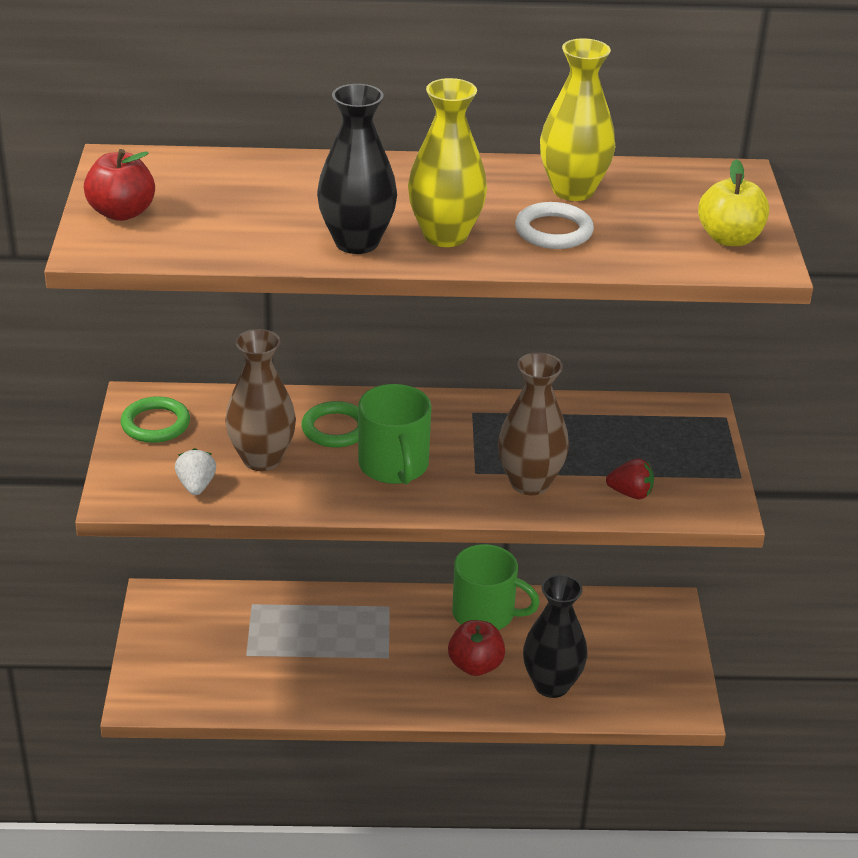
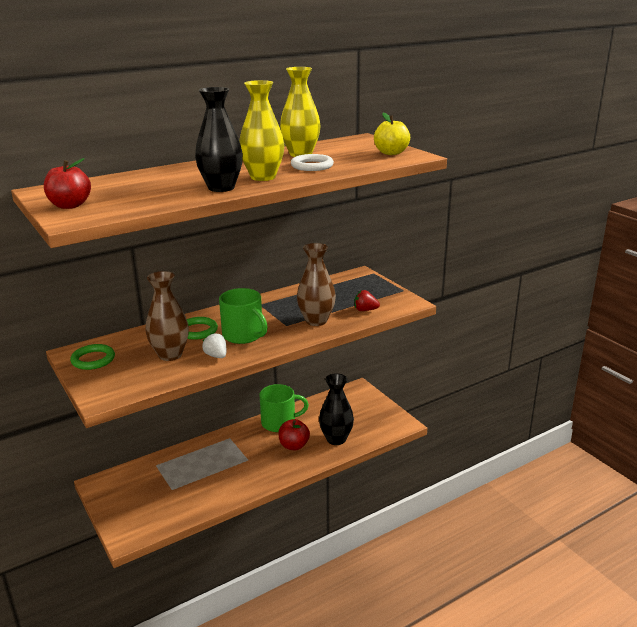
camera: 30 degrees left, 10 degrees down
white strawberry [175,448,216,495] -> white strawberry moved to [202,333,226,358]
red strawberry [606,458,654,499] -> red strawberry turned 150 degrees counterclockwise [355,290,380,311]

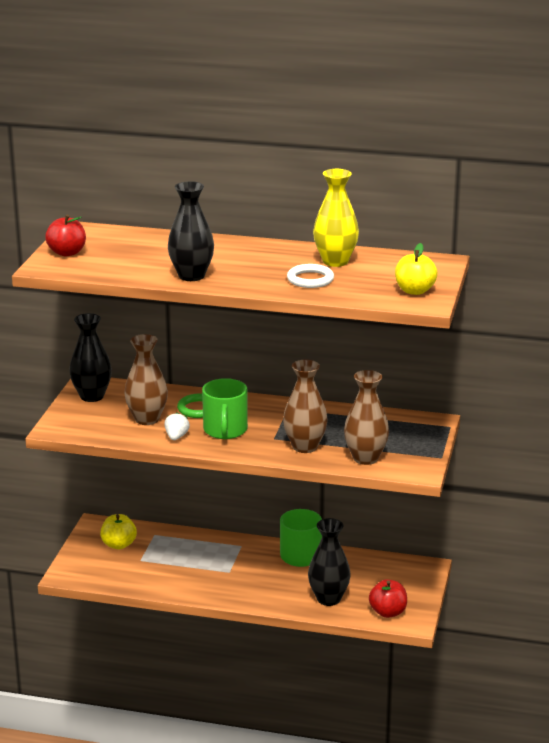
camera: 45 degrees right, 0 degrees up
green ring [70,344,115,370] -> black vase [69,313,112,402]
yellow vase [240,80,284,181] -> none
red apple [278,419,310,450] -> red apple moved to [369,579,407,618]
red strawberry [355,290,380,311] -> brown vase [344,370,389,465]
none -> yellow apple [100,514,137,549]

